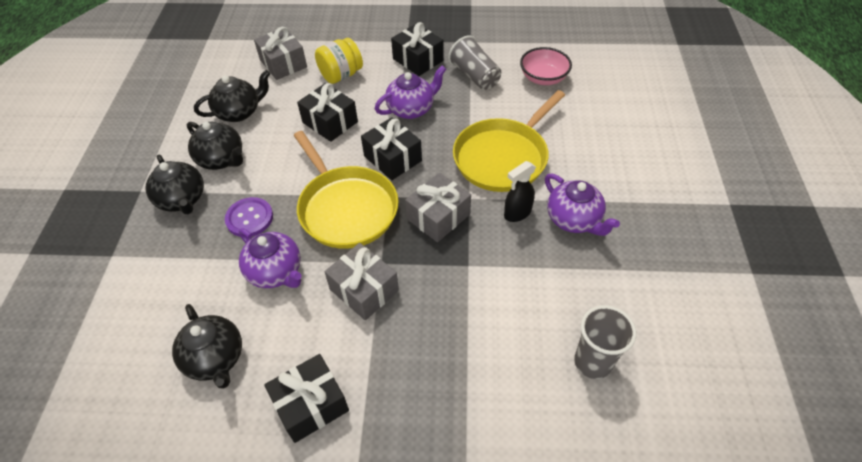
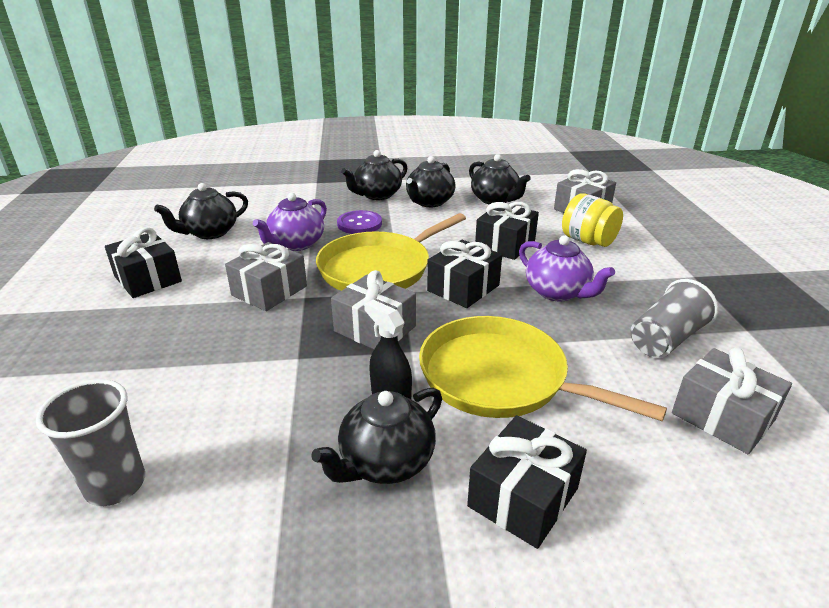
camera: 80 degrees right, 20 degrees down
black gift [391,22,444,76] -> black gift moved to [467,415,587,549]
pink bowl [520,47,572,85] -> grey gift [672,348,792,454]
purple teapot [545,174,620,236] -> black teapot [311,387,442,484]

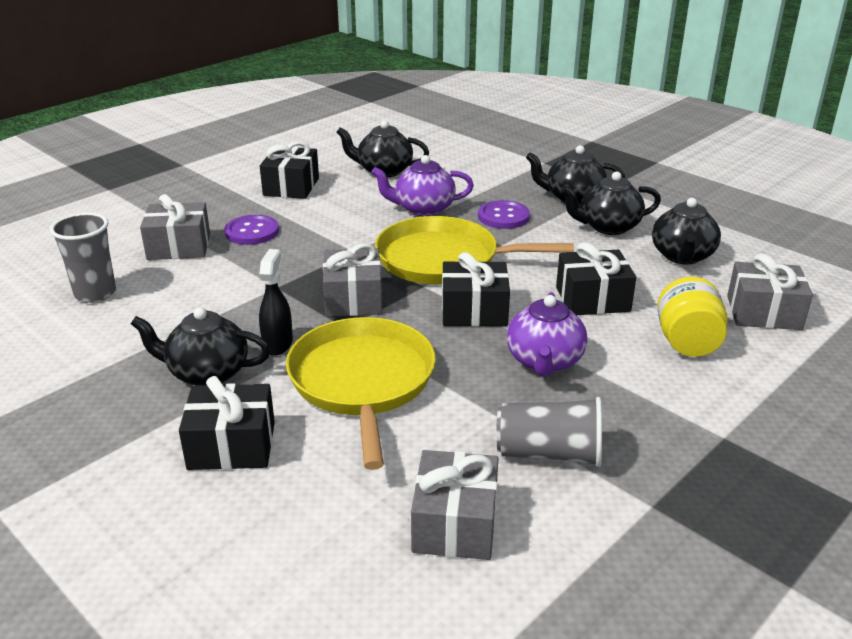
camera: 50 degrees right, 0 degrees up
grey gift [225,242,307,311] -> grey gift moved to [140,194,210,260]
none -> purple button [225,215,279,245]

